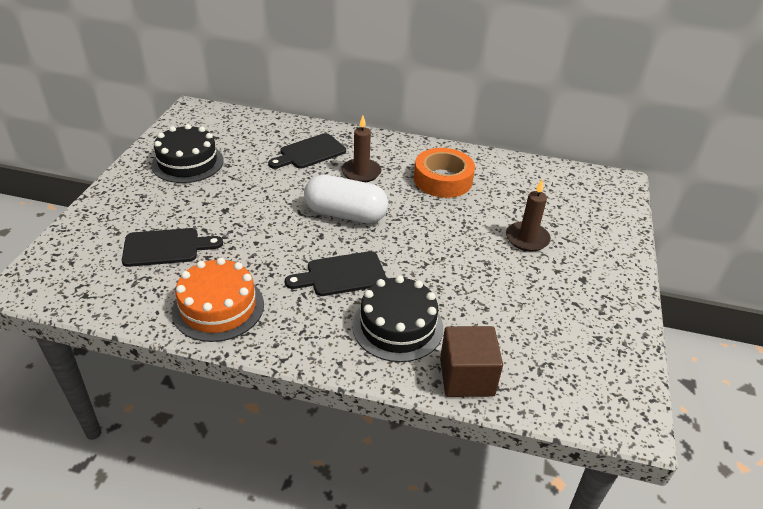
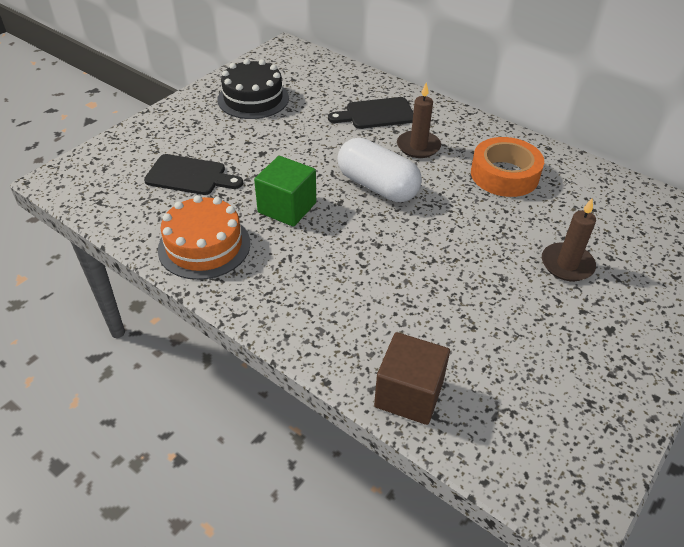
camera: 25 degrees right, 5 degrees up
black cutting board [285,251,387,296] -> none
black cake [352,276,443,362] -> none
none -> green cube [254,156,316,227]

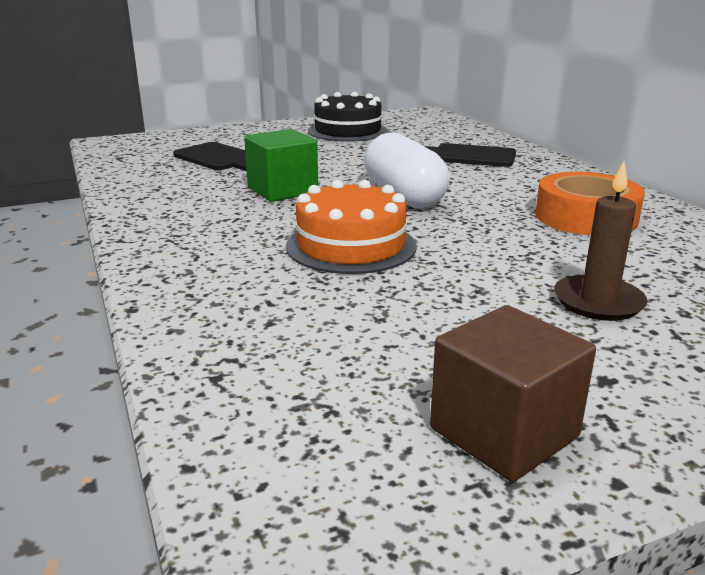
camera: 30 degrees right, 20 degrees down
orange cake [158,195,250,280] -> orange cake moved to [286,180,417,274]
brown cube [374,332,450,425] -> brown cube moved to [430,305,596,482]
brown candle [397,82,441,158] -> none

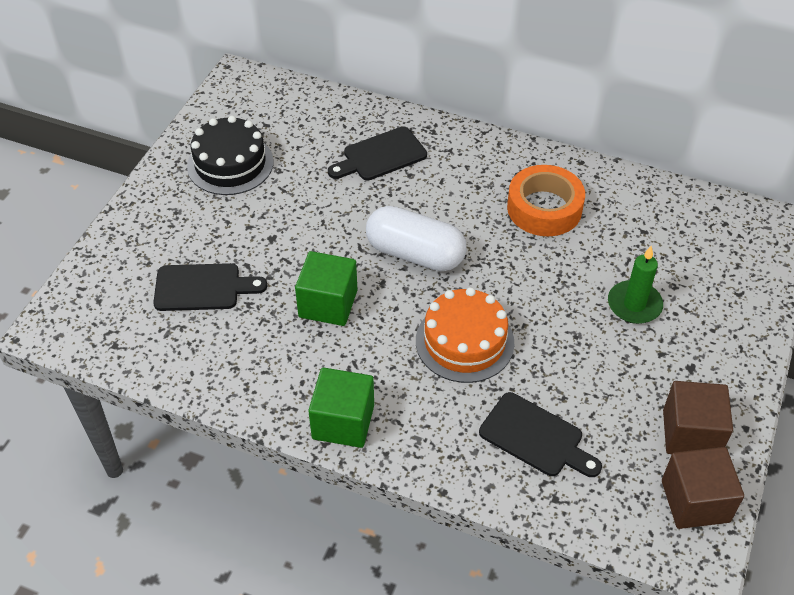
camera: 45 degrees left, 25 degrees up
brown candle [554,161,648,321] -> green candle [608,246,663,324]
none -> green cube [308,368,374,448]
none -> black cutting board [479,392,602,477]
none -> brown cube [662,447,744,529]

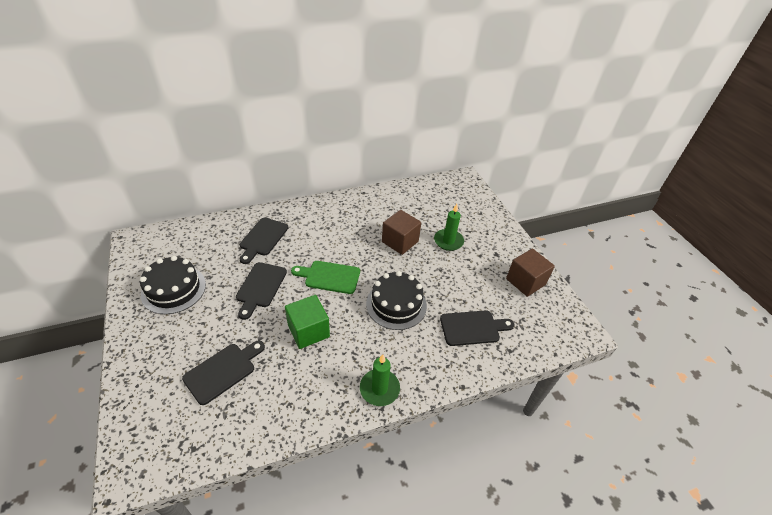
camera: 45 degrees left, 5 degrees down
green cube [308,368,374,448] -> green candle [360,354,400,406]
white capsule [366,206,467,271] -> green cutting board [291,261,360,294]
orange cake [416,287,514,383] -> black cake [366,271,427,330]
orange tape [507,165,585,236] -> none
brown cube [662,447,744,529] -> brown cube moved to [382,210,421,255]
none -> black cutting board [236,262,287,320]

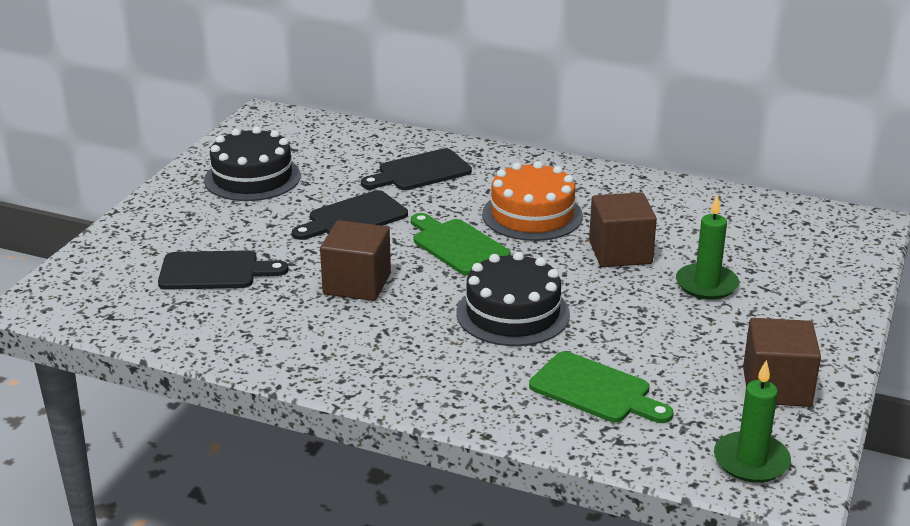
camera: 45 degrees right, 15 degrees down
green cube [285,295,330,349] -> brown cube [320,220,391,301]
green candle [360,354,400,406] -> green candle moved to [714,360,791,483]
black cutting board [440,310,515,346] -> green cutting board [529,351,674,423]
none -> orange cake [482,161,583,241]

